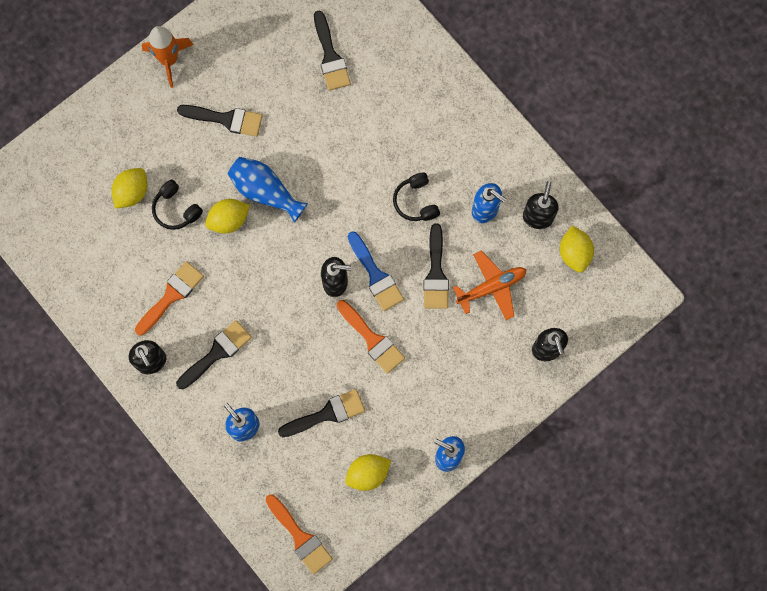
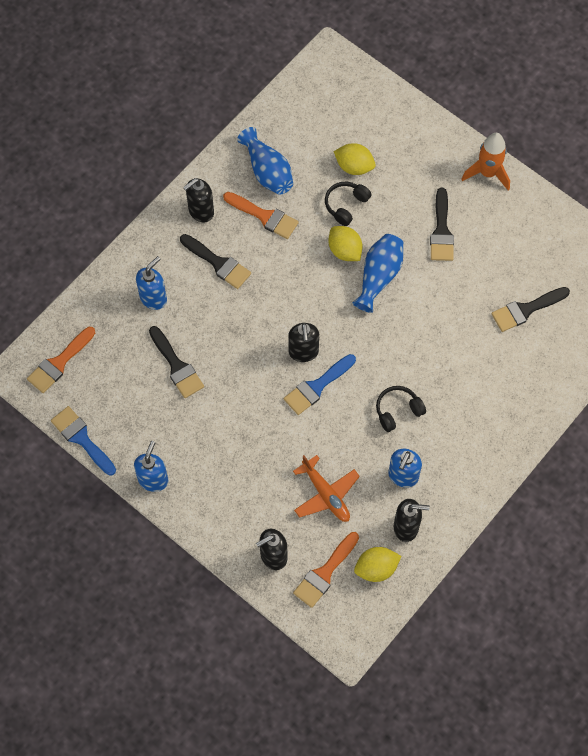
camera: 80 degrees right, 10 degrees down
orange brush [337,300,405,374] -> orange brush moved to [293,532,359,608]
yellow lemon [345,454,391,491] -> none
black brush [423,223,449,309] -> none
none -> blue brush [51,406,116,476]
none -> blue vase [237,127,293,195]

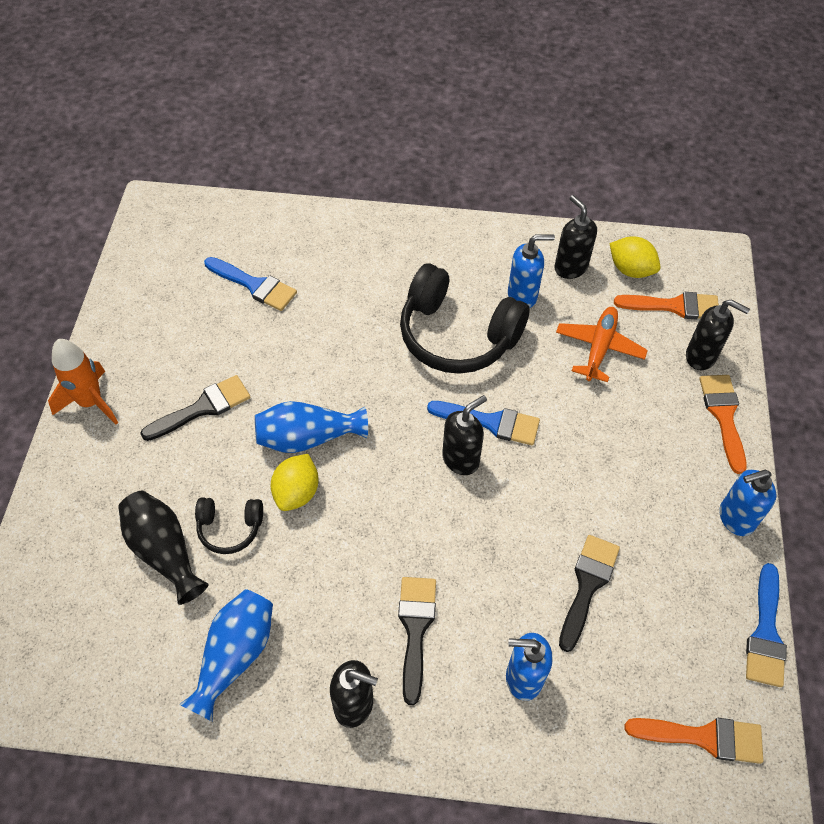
camera: 125 degrees left, 10 degrees down
orange brush [223,192,299,239] -> orange brush moved to [700,375,747,474]
yellow lemon [333,143,376,175] -> black vase [118,491,209,605]
black headphones [376,386,426,432] -> black headphones [400,263,530,374], size x2.06
black brush [491,287,570,332] -> blue brush [204,257,297,311]

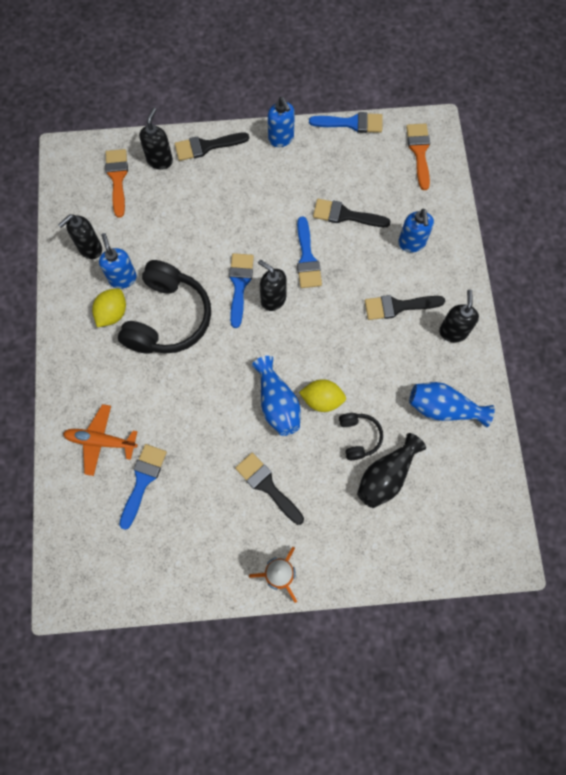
camera: 100 degrees left, 15 degrees up
orange plane [556,307,648,382] -> orange plane moved to [63,404,138,476]
yellow lemon [610,236,660,278] -> yellow lemon moved to [92,288,126,327]
orange brush [700,375,747,474] -> black brush [175,133,249,161]
none -> blue brush [297,217,322,288]

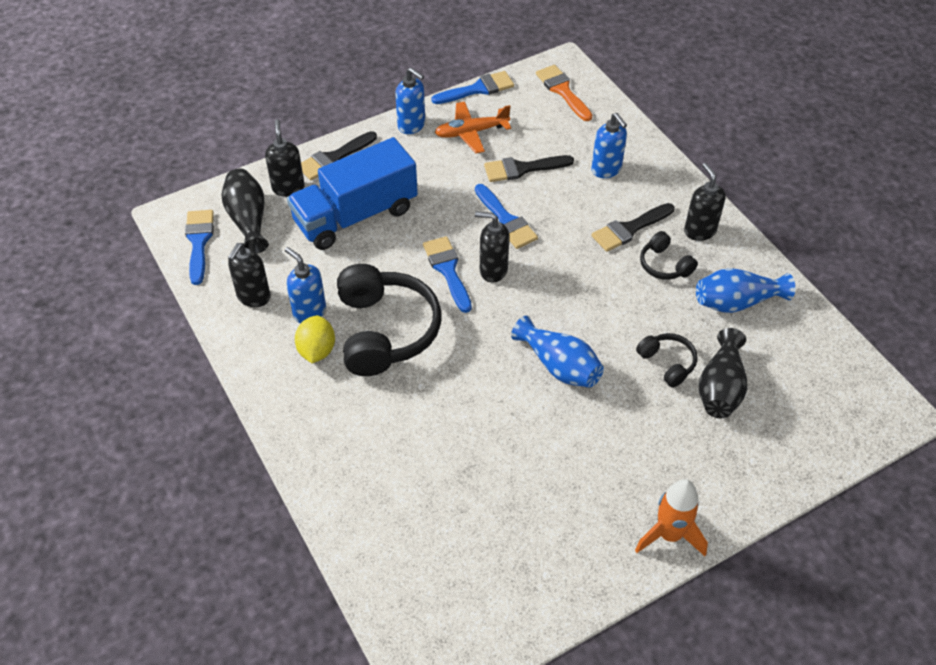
camera: 25 degrees left, 20 degrees down
orange plane [63,404,138,476] -> orange plane moved to [435,101,511,153]
orange brush [105,149,128,218] -> black vase [222,168,269,254]
blue brush [119,444,167,530] -> blue brush moved to [185,210,214,285]
black brush [235,453,304,525] -> none
yellow lemon [299,379,346,412] -> none
none -> blue truck [287,137,418,250]
none -> black headphones [640,231,698,280]

